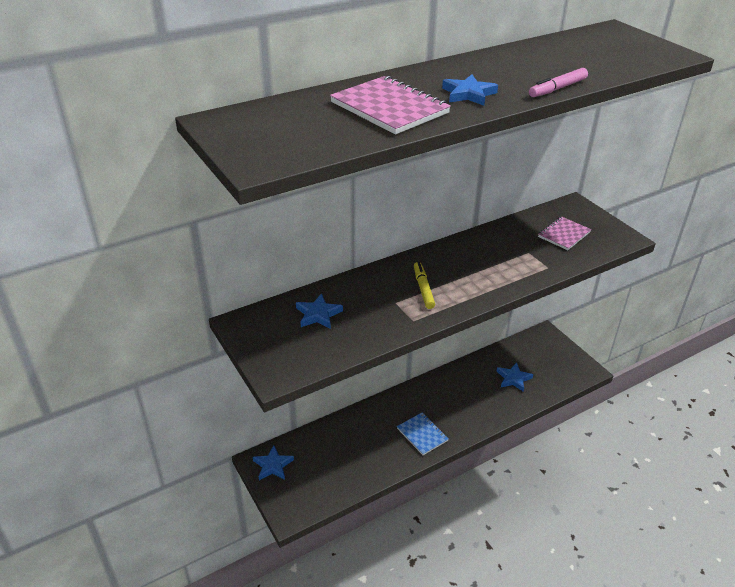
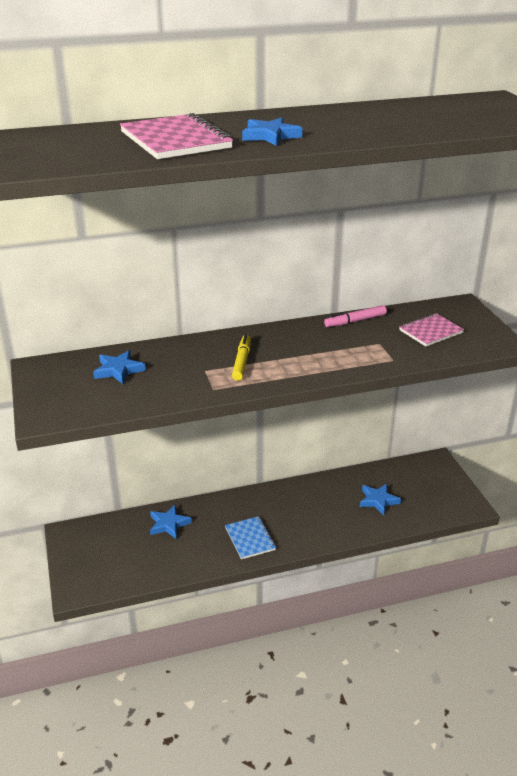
camera: 15 degrees right, 5 degrees down
blue star [253,446,294,480] -> blue star moved to [150,505,192,539]
pink marker [529,68,588,97] -> pink marker moved to [324,305,387,327]

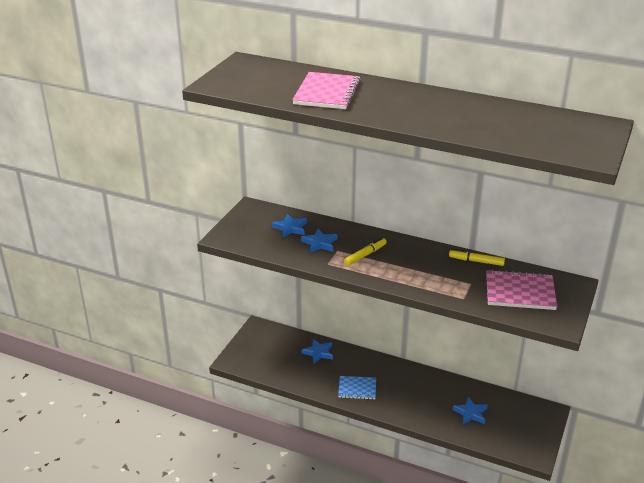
camera: 40 degrees right, 0 degrees up
blue notebook [225,516,276,559] -> blue notebook turned 75 degrees clockwise [338,376,376,400]
blue star [242,118,302,146] -> blue star moved to [301,229,338,253]
pink marker [324,305,387,327] -> yellow marker [449,249,505,266]
pink notebook [399,313,464,346] -> pink notebook [486,270,557,310], size x1.55

